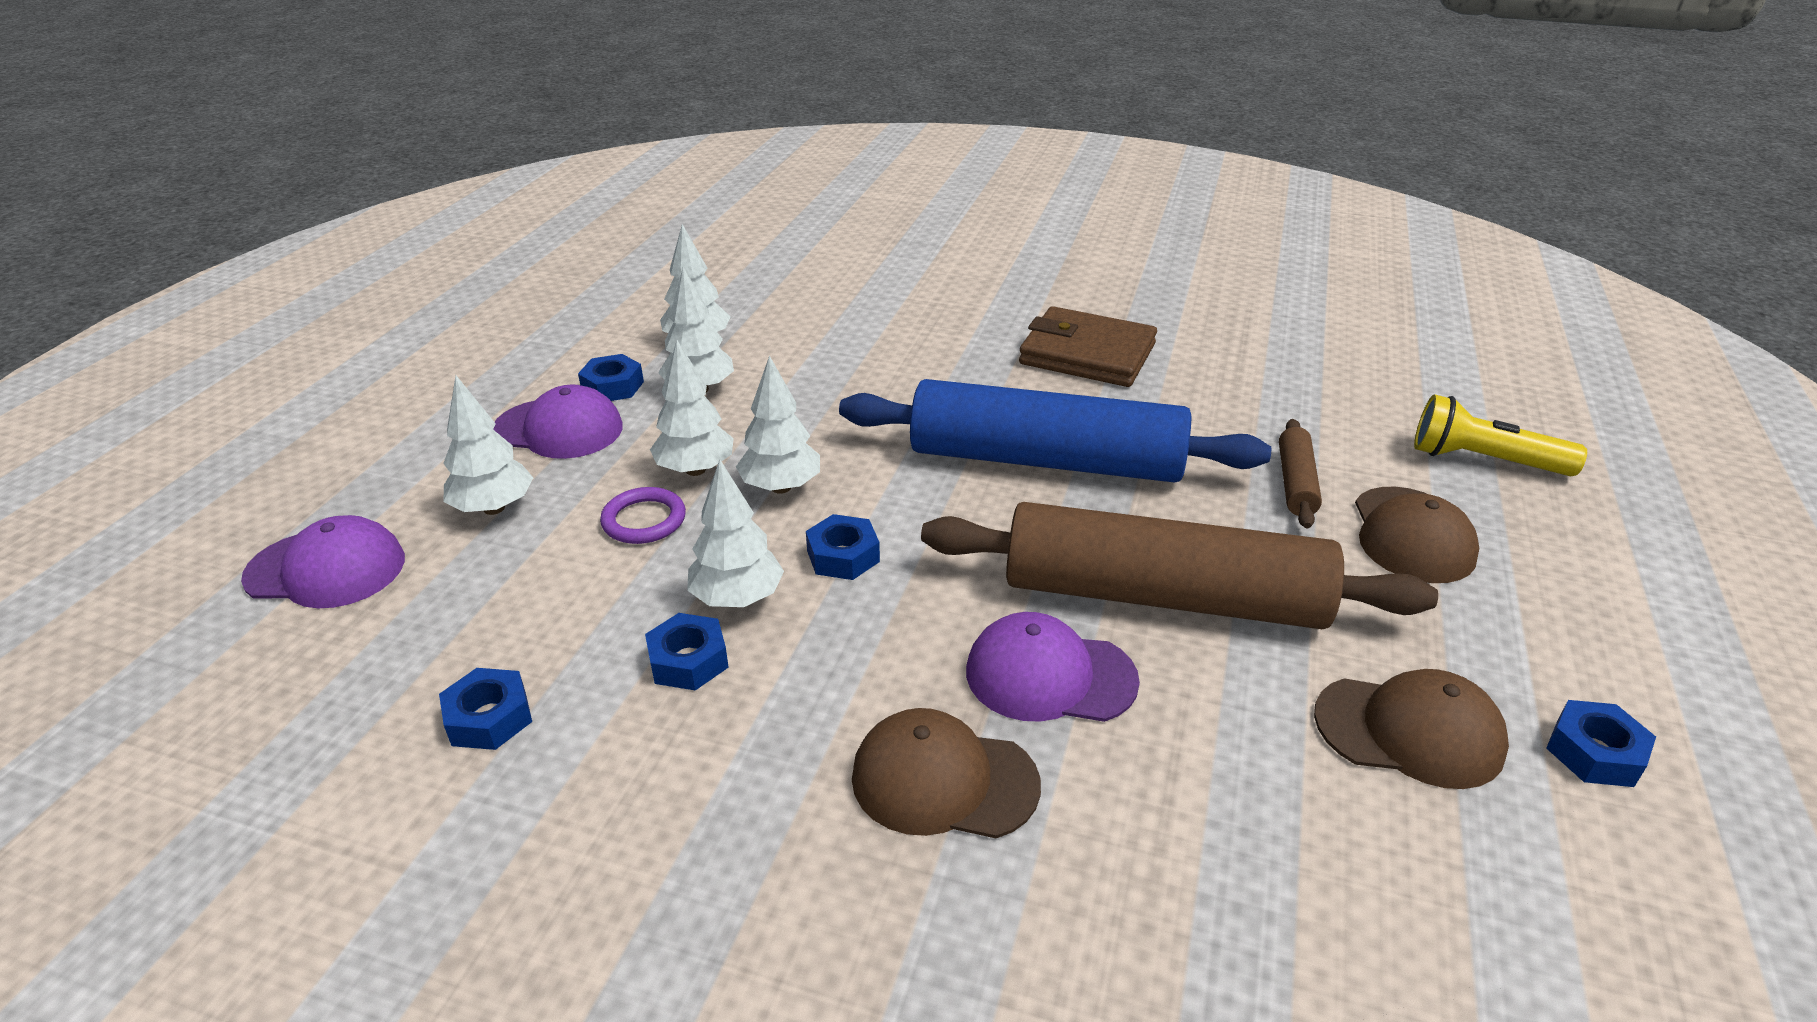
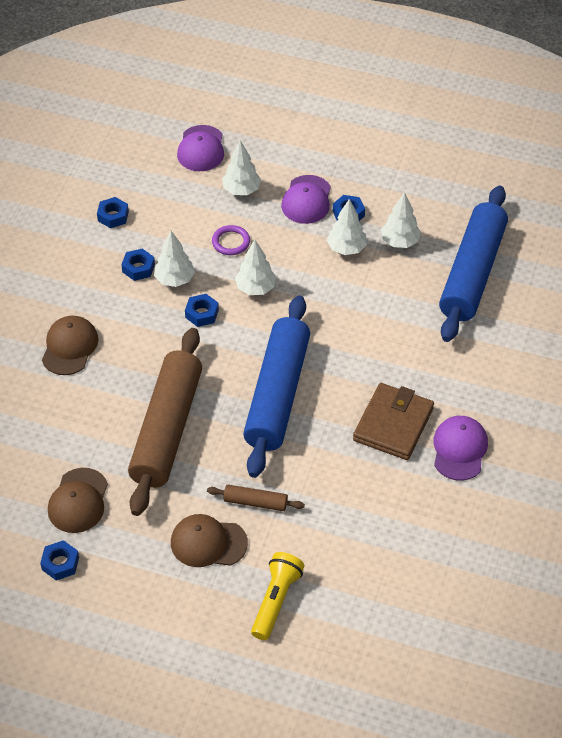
camera: 90 degrees right, 15 degrees up
white tree [650,340,734,476] -> none
purple cap [966,612,1140,722] -> purple cap moved to [433,416,488,481]
none -> blue rolling pin [439,186,508,342]

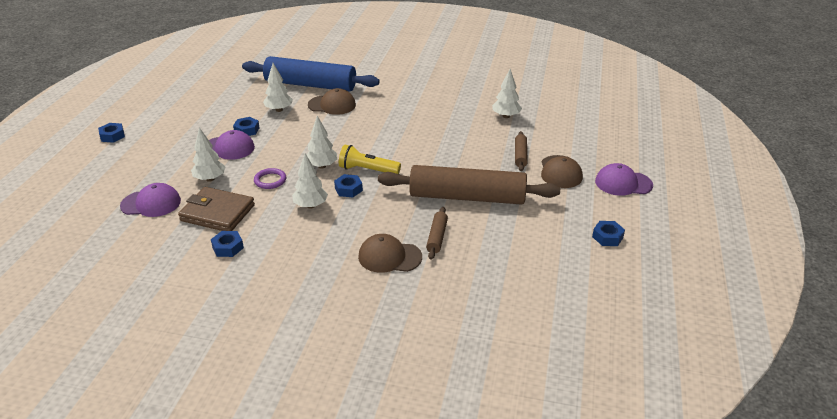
camera: 95 degrees left, 15 degrees down
brown cap [48,468,108,533] -> brown cap moved to [308,88,356,115]
blue nut [121,248,155,281] -> blue nut moved to [98,123,125,143]
blue rolling pin [243,295,310,478] -> none
yellow flashlight [251,552,305,640] -> yellow flashlight moved to [339,145,401,174]
white tree [327,199,367,255] -> white tree moved to [492,69,522,118]
brown wallet [353,383,434,460] -> brown wallet moved to [178,187,255,231]
purple cap [433,416,488,481] -> purple cap moved to [595,163,653,196]
none -> brown rolling pin [426,207,448,260]

